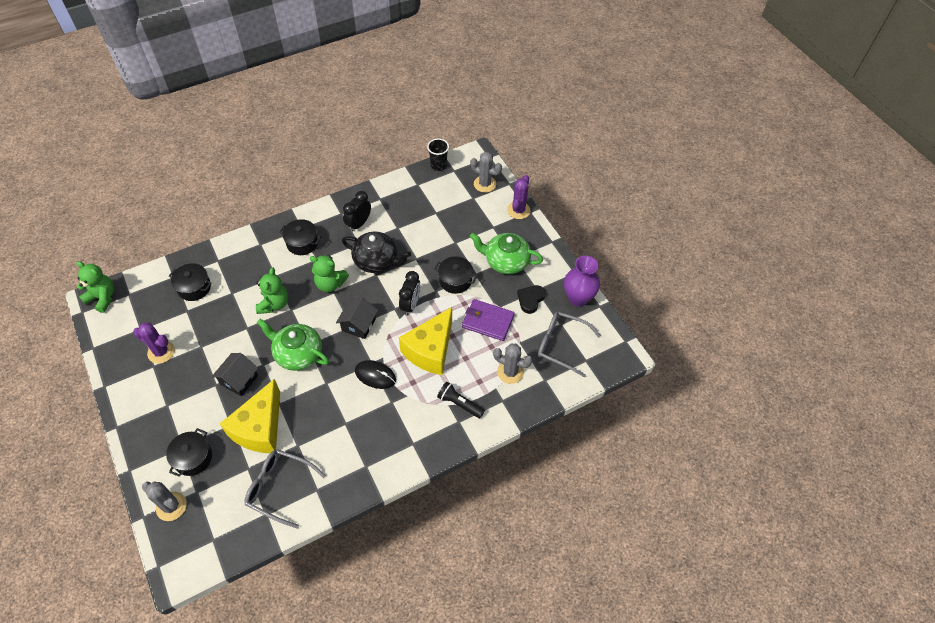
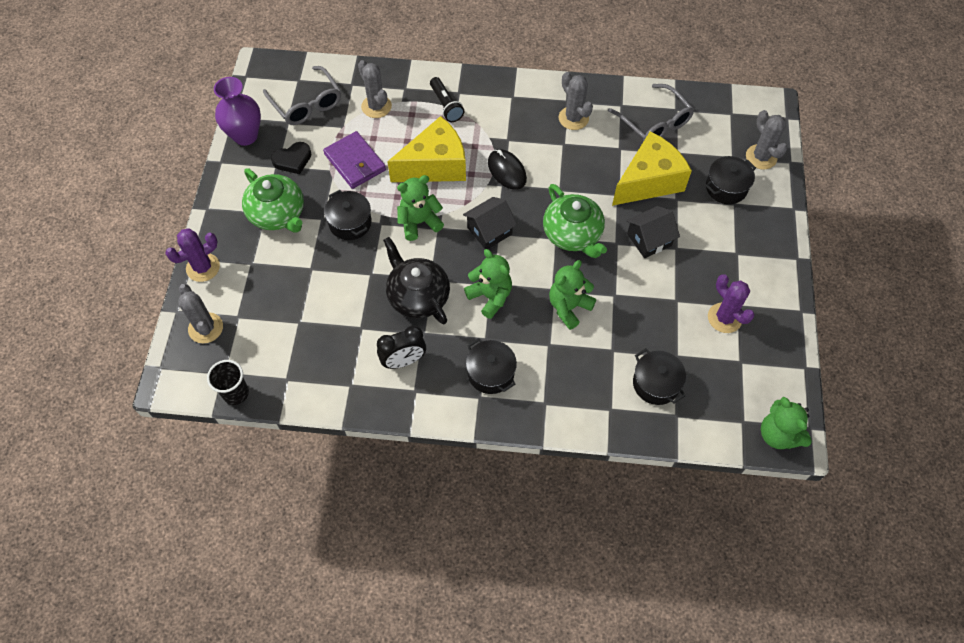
camera: 145 degrees left, 5 degrees up
black clock [399,271,420,316] -> green teddy bear [397,175,444,241]
none -> grey cactus [559,72,593,130]

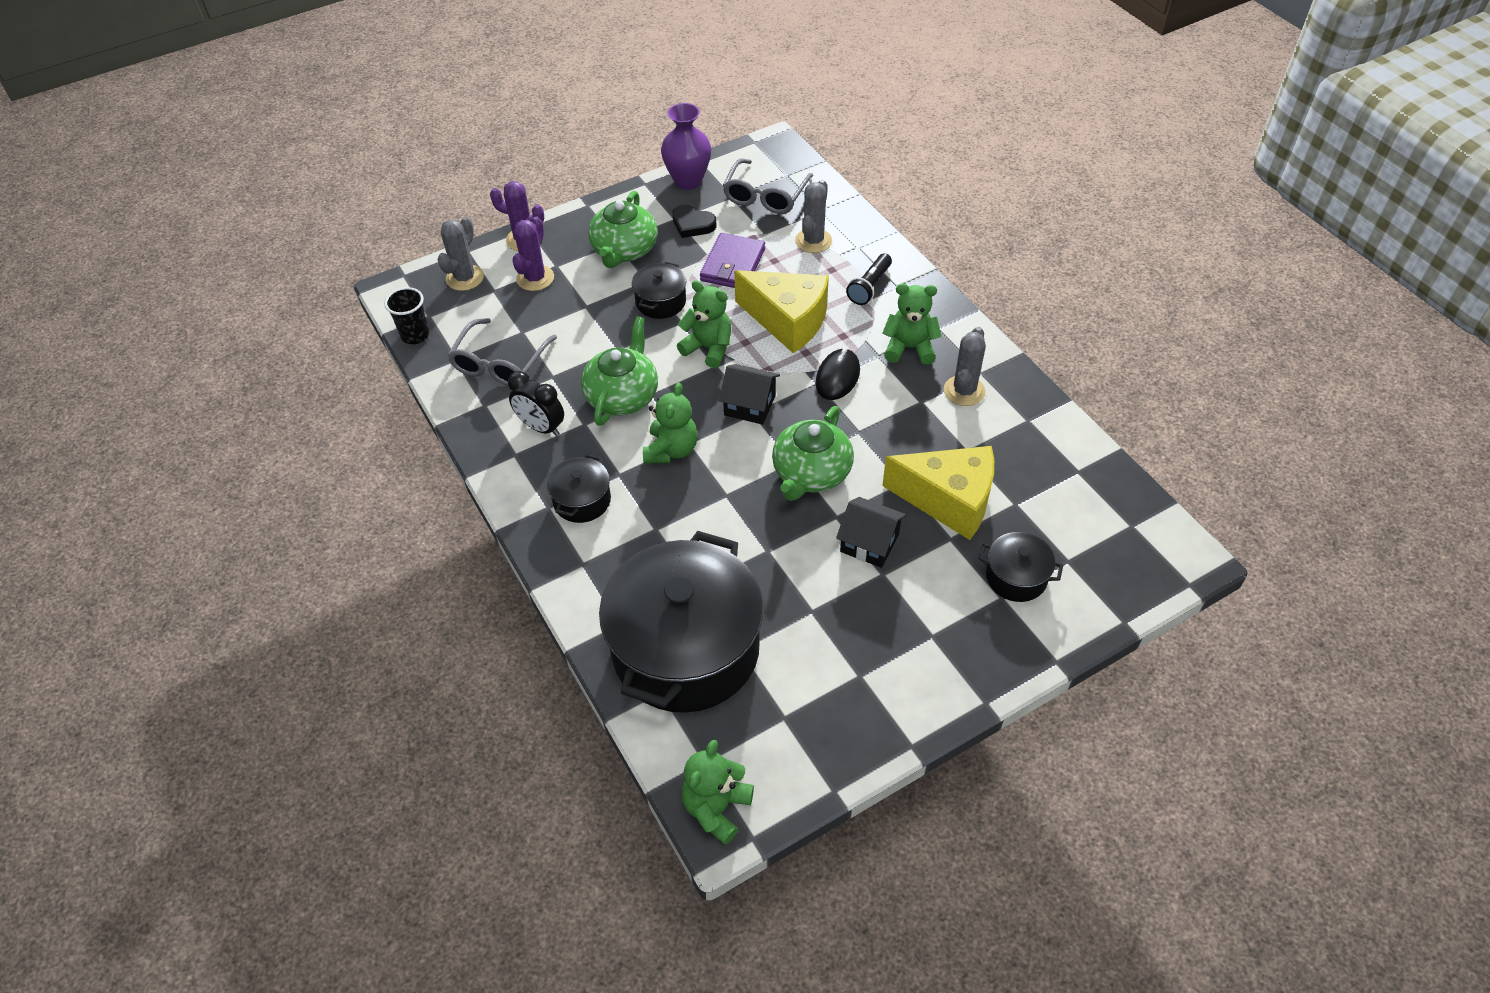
camera: 55 degrees right, 10 degrees down
black teapot [383,237,450,324] -> green teapot [581,316,658,426]
green teddy bear [549,260,596,330] -> green teddy bear moved to [883,283,942,365]
grey glasses [608,84,694,142] -> grey glasses moved to [447,318,557,386]
black pot [633,348,686,405] -> black pot [599,531,764,713], size x2.32
purple cactus [708,274,755,333] -> purple cactus moved to [512,216,554,291]
grey cactus [746,110,787,169] -> none

